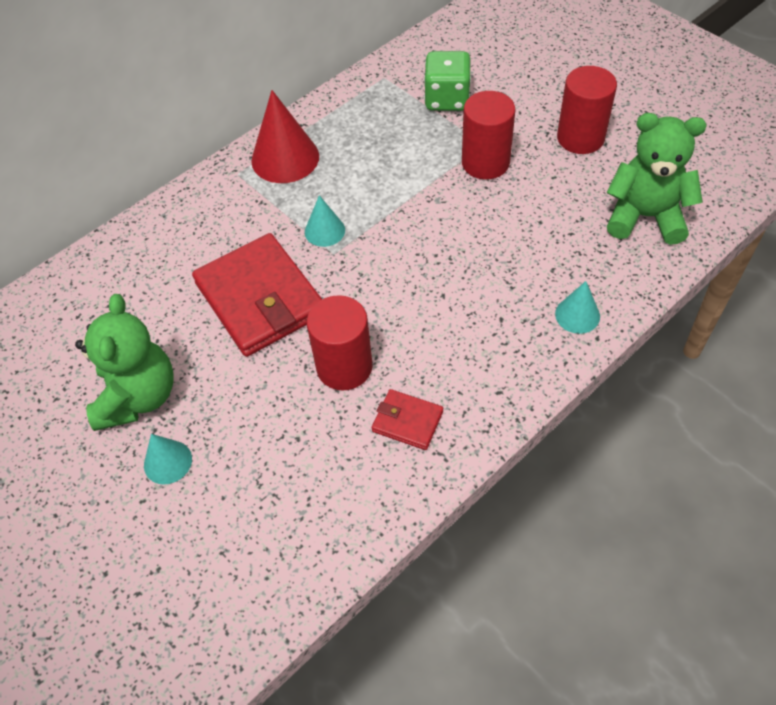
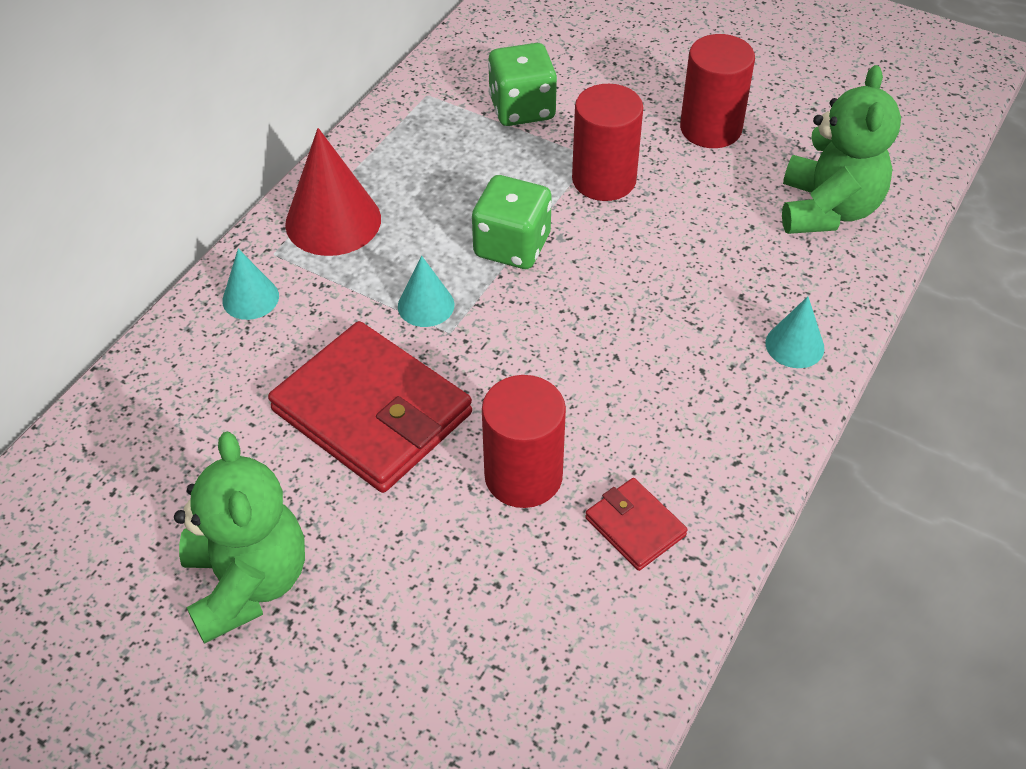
camera: 20 degrees left, 5 degrees down
turquoise cone [144,434,192,485] -> turquoise cone moved to [222,249,279,320]
red wallet [372,389,443,450] -> red wallet turned 45 degrees clockwise [585,478,688,571]
green teddy bear [606,113,706,245] -> green teddy bear turned 105 degrees clockwise [782,65,901,234]
none -> green dice [472,175,552,269]

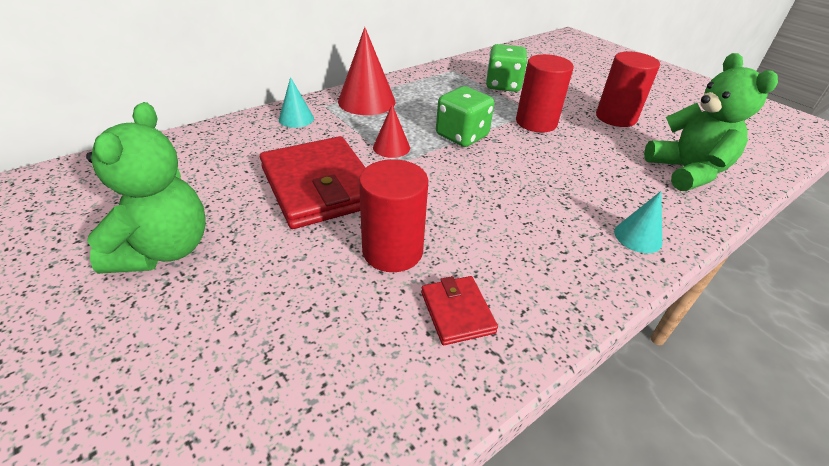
camera: 20 degrees right, 10 degrees down
turquoise cone [398,256,454,327] -> red cone [373,105,410,158]
green teddy bear [782,65,901,234] -> green teddy bear turned 45 degrees counterclockwise [644,53,778,191]

